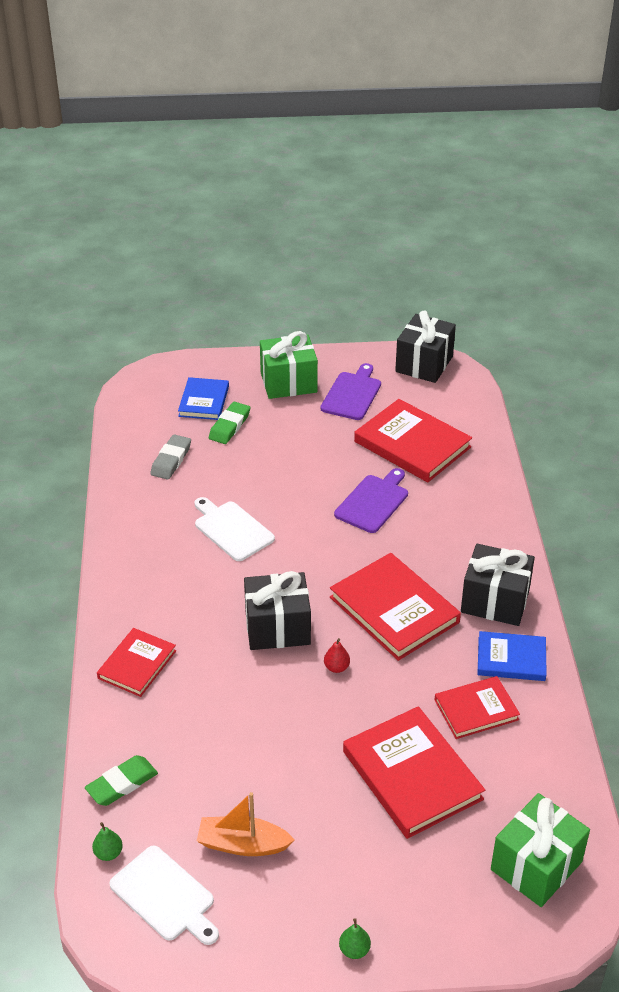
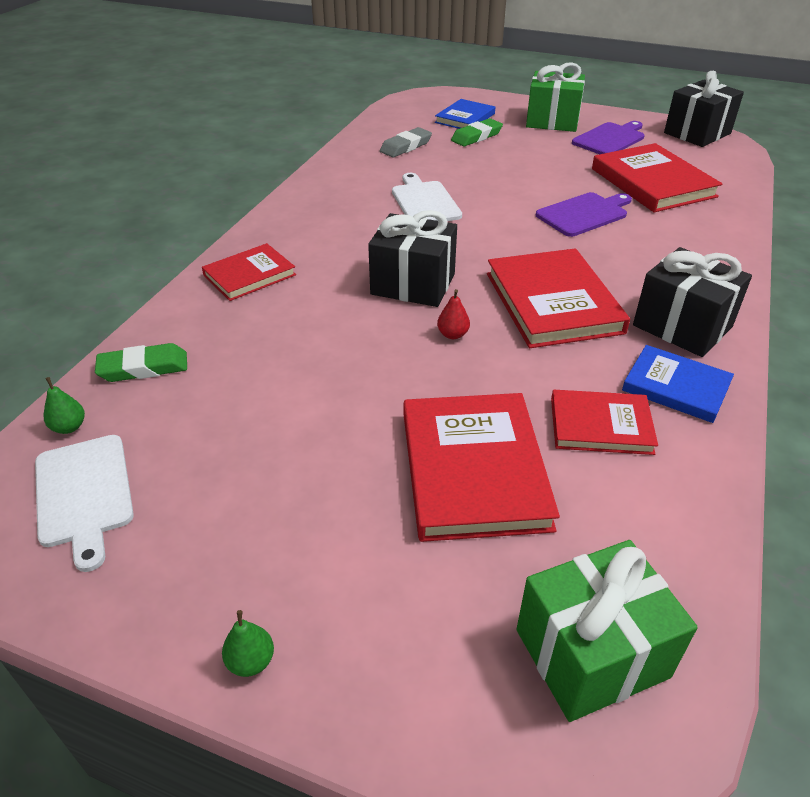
camera: 25 degrees right, 0 degrees up
orange boat [197,792,295,856] -> none

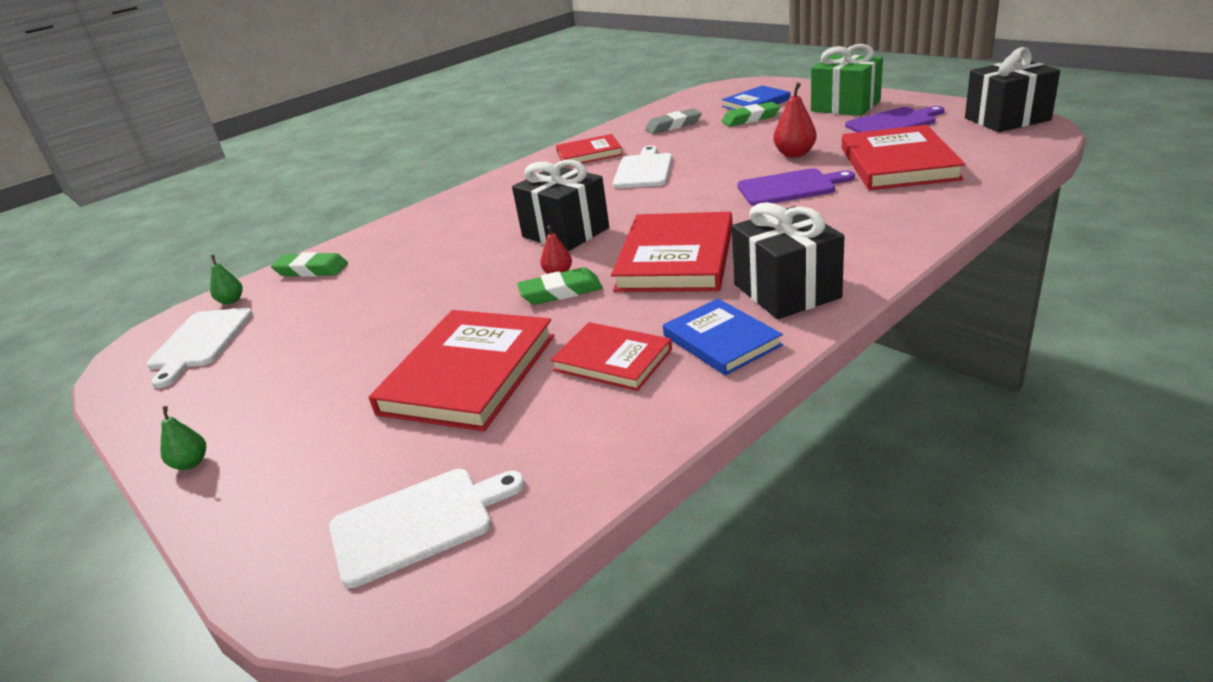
camera: 30 degrees right, 10 degrees down
red book [202,243,296,301] -> red book moved to [556,134,623,167]
green gift [516,540,698,722] -> white cutting board [329,469,525,588]
none -> green eraser [517,267,603,305]
none -> red pear [774,82,817,158]

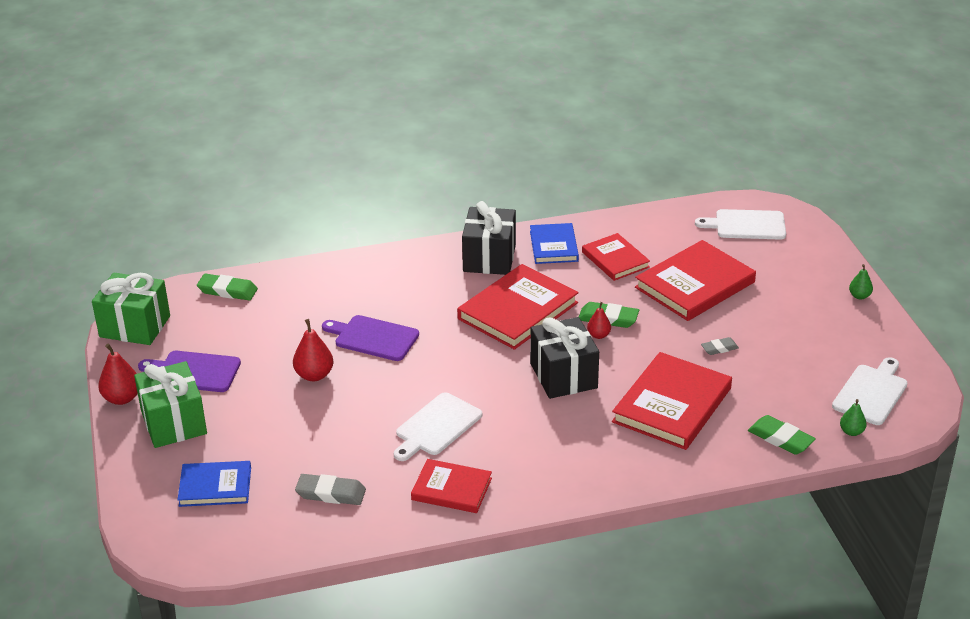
camera: 155 degrees left, 5 degrees up
green eraser [722,102,780,127] -> green eraser moved to [197,274,258,301]
red book [842,125,965,190] -> red book moved to [612,352,732,450]
black gift [965,47,1060,132] -> green gift [92,273,170,345]
none -> red pear [98,344,138,405]
none -> grey eraser [701,337,739,355]

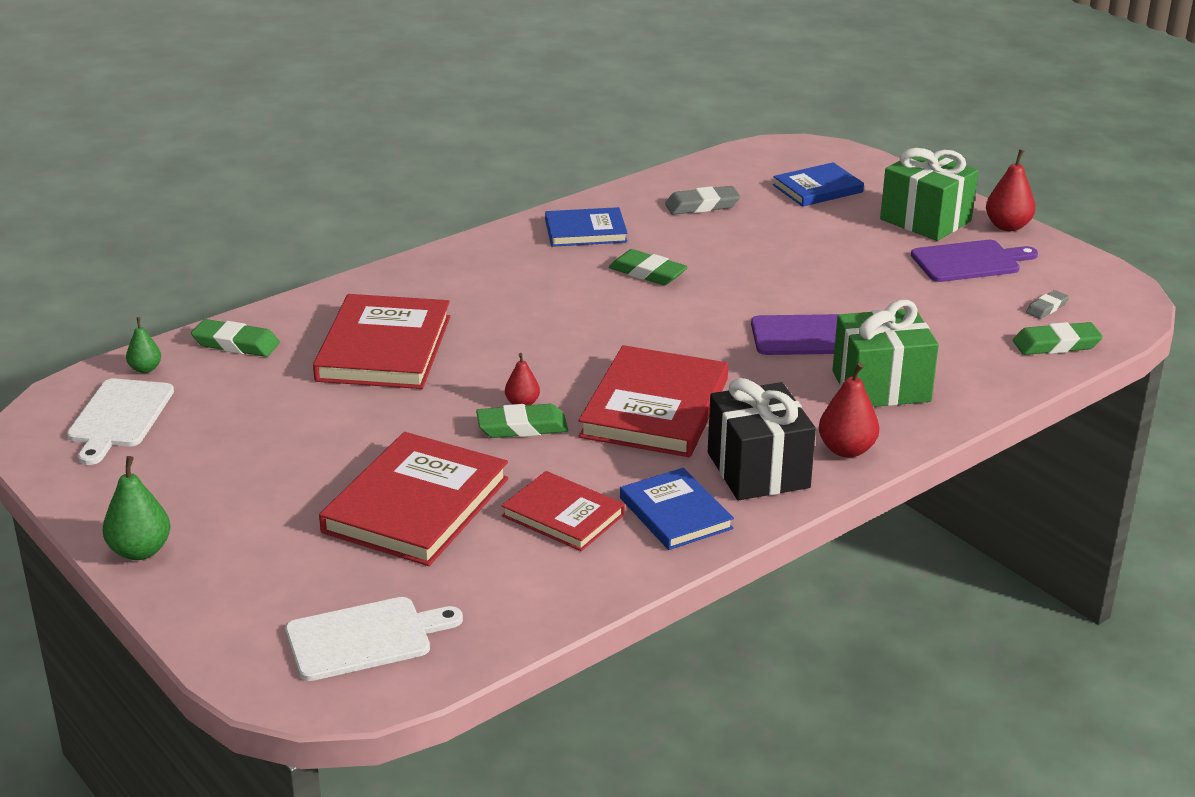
camera: 155 degrees right, 5 degrees down
green gift [92,273,170,345] -> green gift moved to [832,300,939,407]
red pear [293,319,334,381] -> red pear moved to [819,363,879,458]
white cutting board [394,392,482,461] -> green eraser [609,249,688,285]
red book [411,459,492,513] -> blue book [545,207,628,247]
black gift [530,317,599,399] -> none
grey eraser [701,337,739,355] -> grey eraser moved to [1026,290,1069,319]
green pear [849,264,873,300] -> green pear [102,456,170,560], size x1.64

